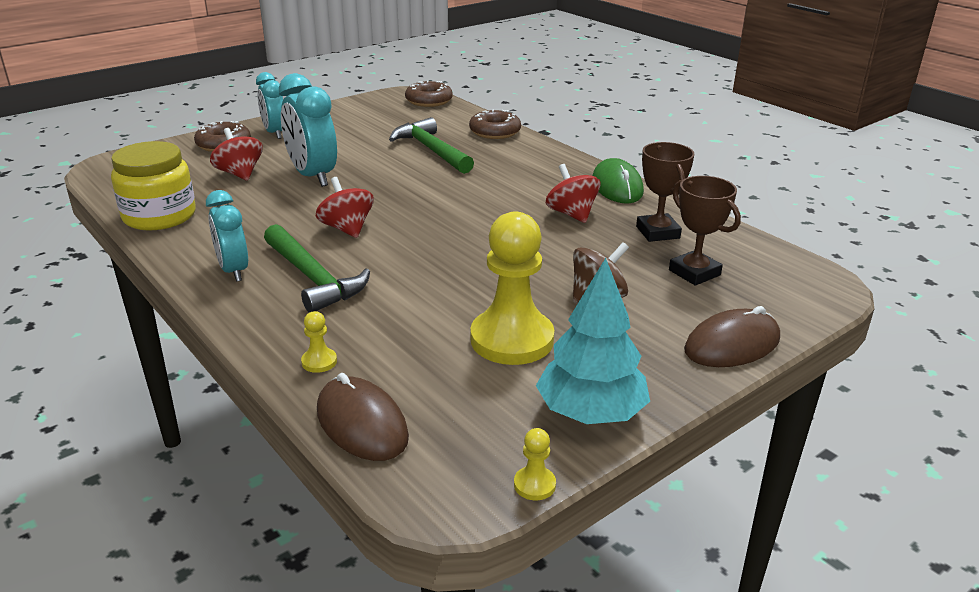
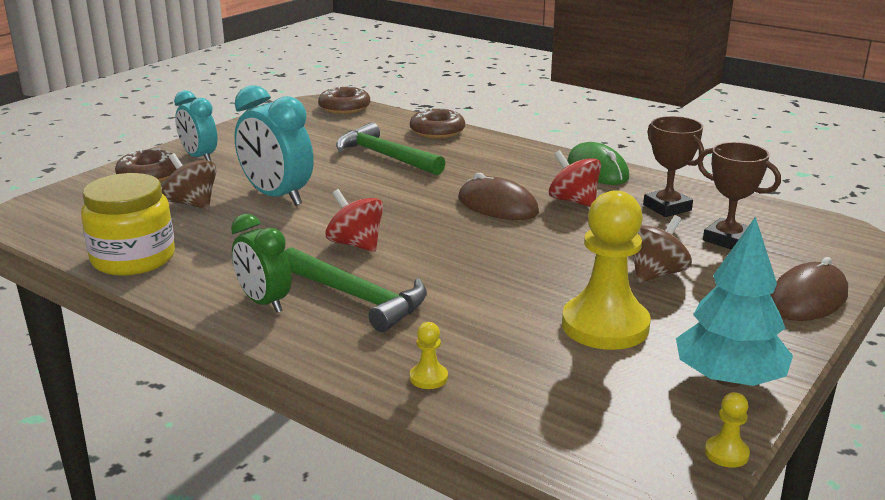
camera: 15 degrees left, 5 degrees down
turquoise clock [206,190,248,282] -> green clock [231,214,292,313]
red spinning top [210,128,263,181] -> brown spinning top [162,153,216,209]
brown mouse [317,373,409,461] -> brown mouse moved to [458,173,539,220]

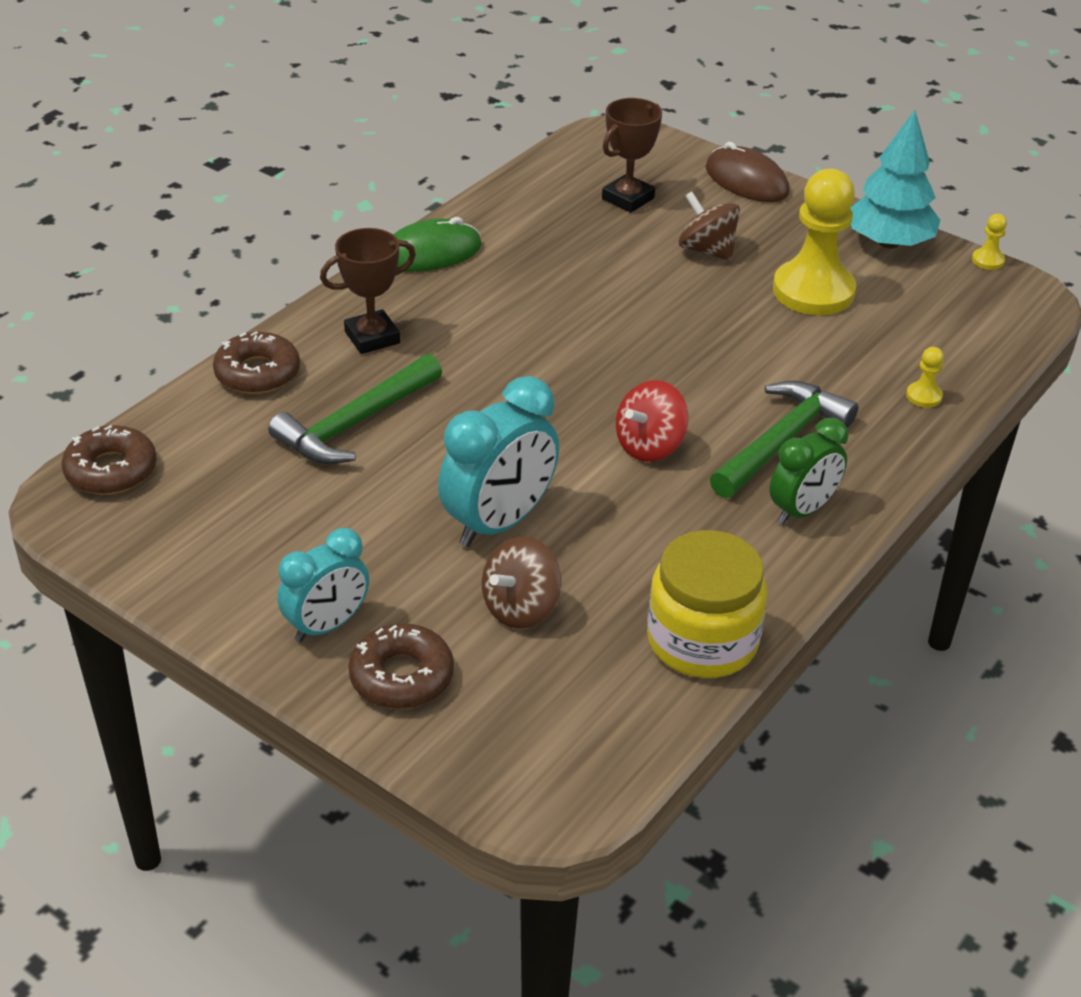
camera: 90 degrees left, 15 degrees up
brown mouse [458,173,539,220] -> none
red spinning top [549,150,601,207] -> none
brown trophy [643,116,704,217] -> brown trophy moved to [320,228,416,354]

